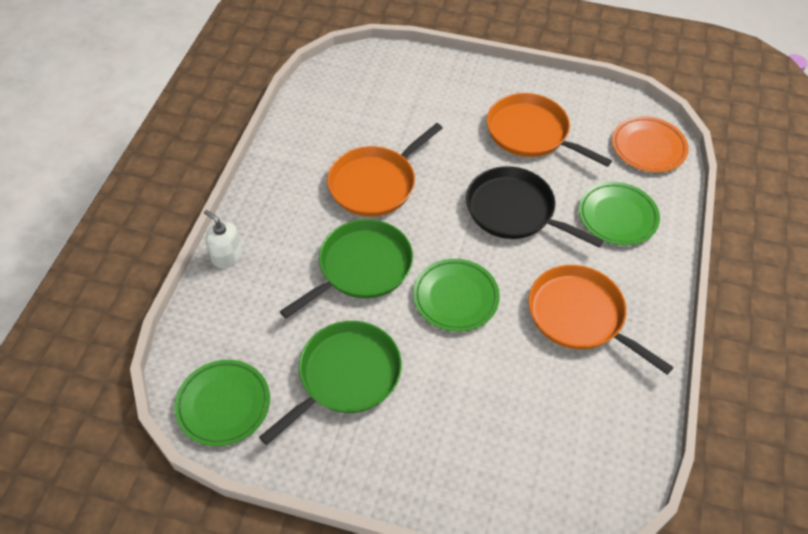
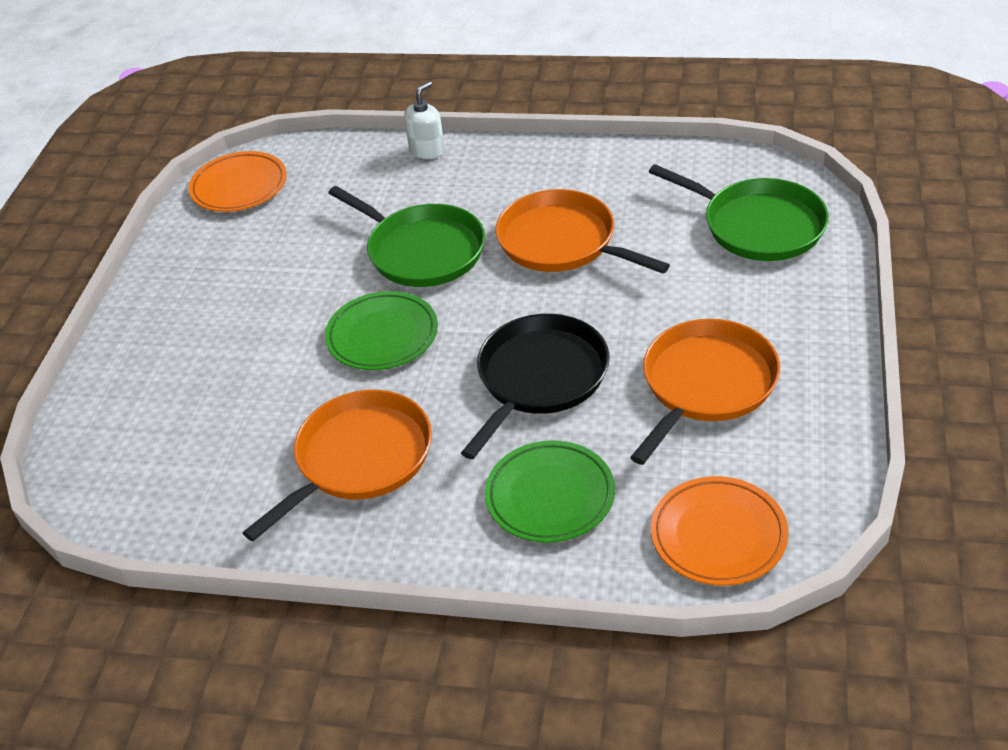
camera: 90 degrees right, 10 degrees down
green plate [174,360,270,446] -> orange plate [189,151,287,212]
green pan [259,321,402,445] -> green pan moved to [649,164,829,261]

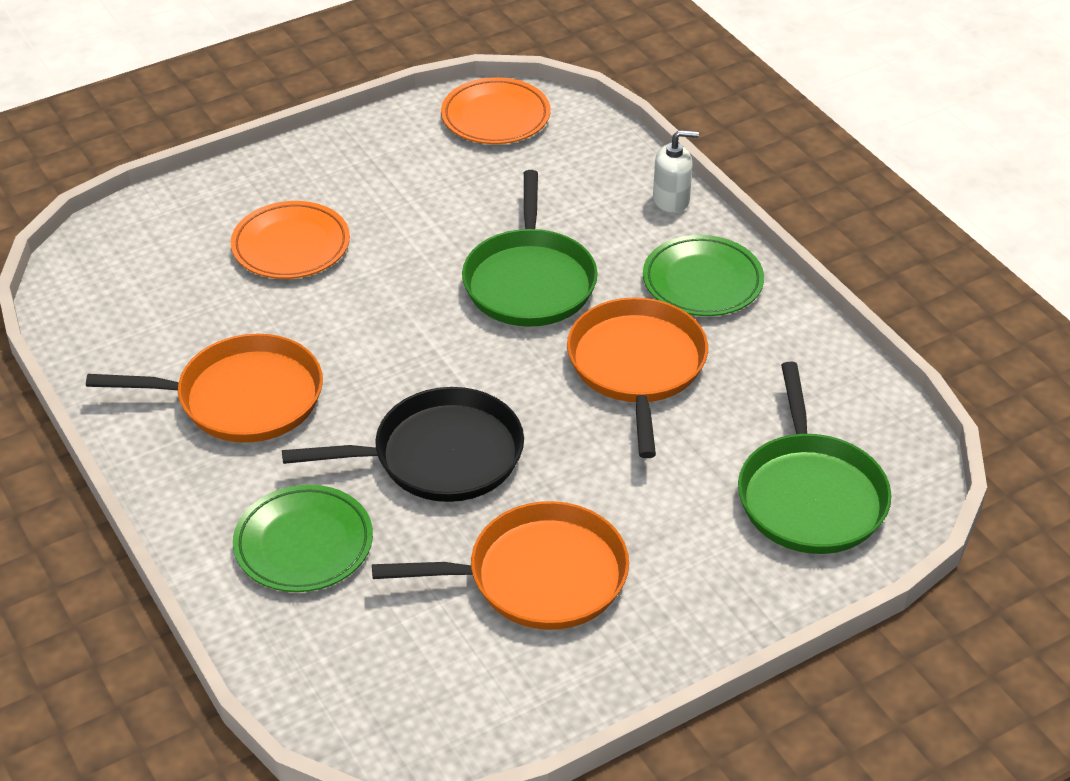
camera: 45 degrees right, 0 degrees up
green plate [325,291,438,370] -> green plate moved to [643,235,764,316]
orange plate [651,476,789,586] -> orange plate moved to [231,201,350,279]

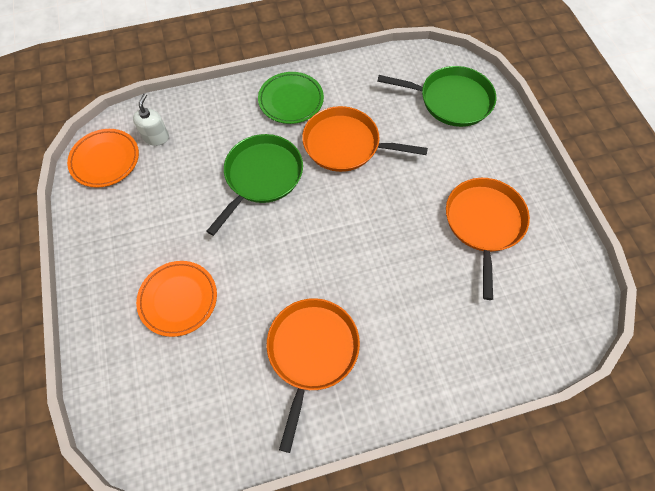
camera: 75 degrees left, 20 degrees up
green plate [233,484,373,592] -> none
black pan [282,387,524,502] -> none
green pan [462,170,598,327] -> green pan turned 75 degrees counterclockwise [207,134,303,236]
white soap dispenser [653,130,699,213] -> white soap dispenser moved to [133,93,169,146]

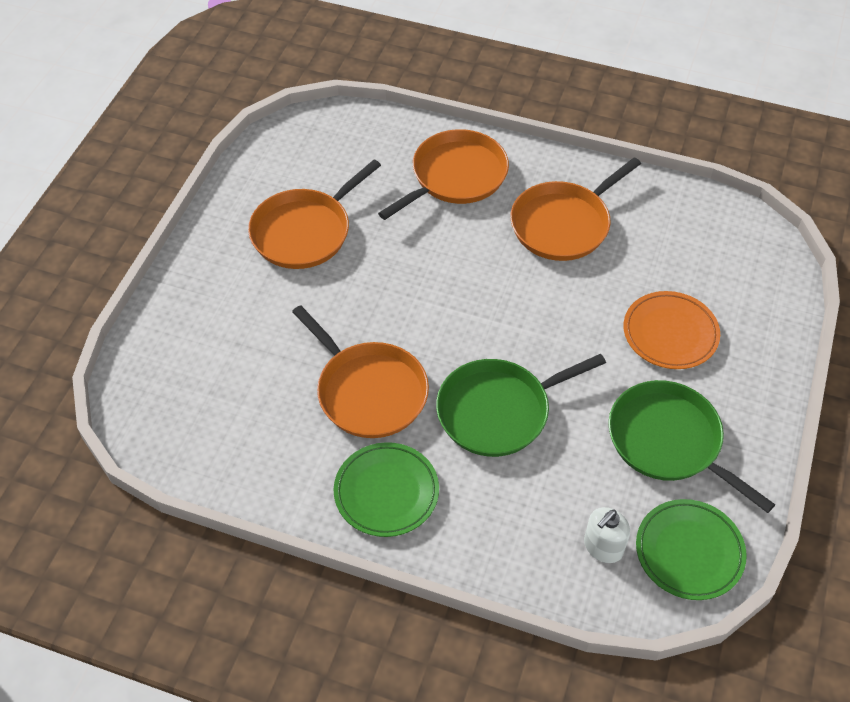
camera: 145 degrees left, 10 degrees down
orange plate [67,129,139,188] -> green plate [636,499,747,600]
green pan [377,66,496,127] -> green pan moved to [608,380,775,513]
none -> orange pan [378,129,509,220]

